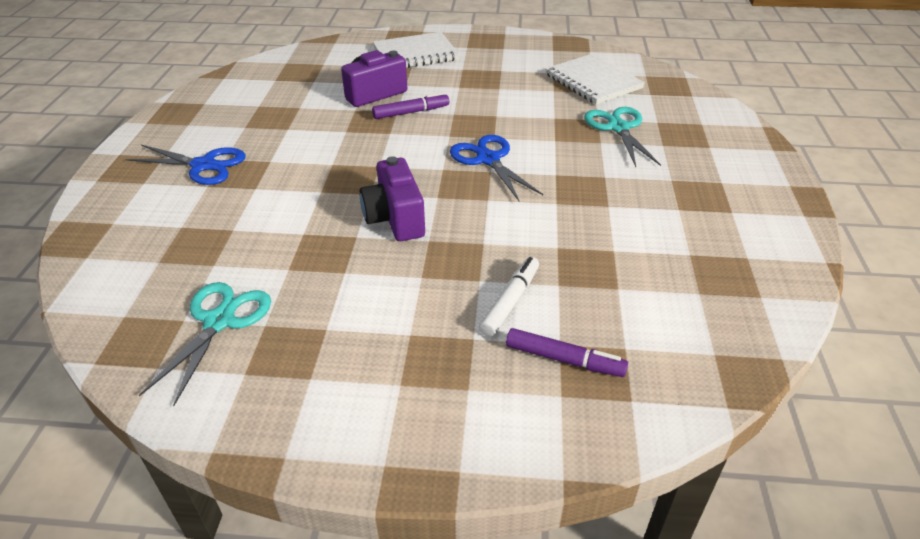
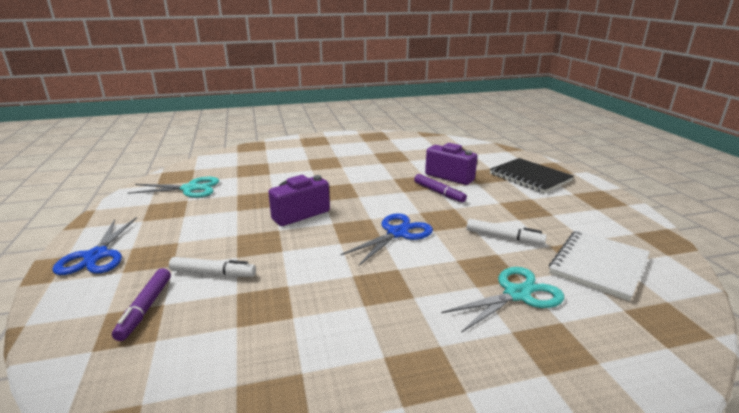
camera: 70 degrees right, 15 degrees down
blue scissors [126,145,246,185] -> blue scissors moved to [52,217,137,275]
white notebook [373,32,459,68] -> black notebook [490,158,574,193]
none -> white marker [467,219,547,245]

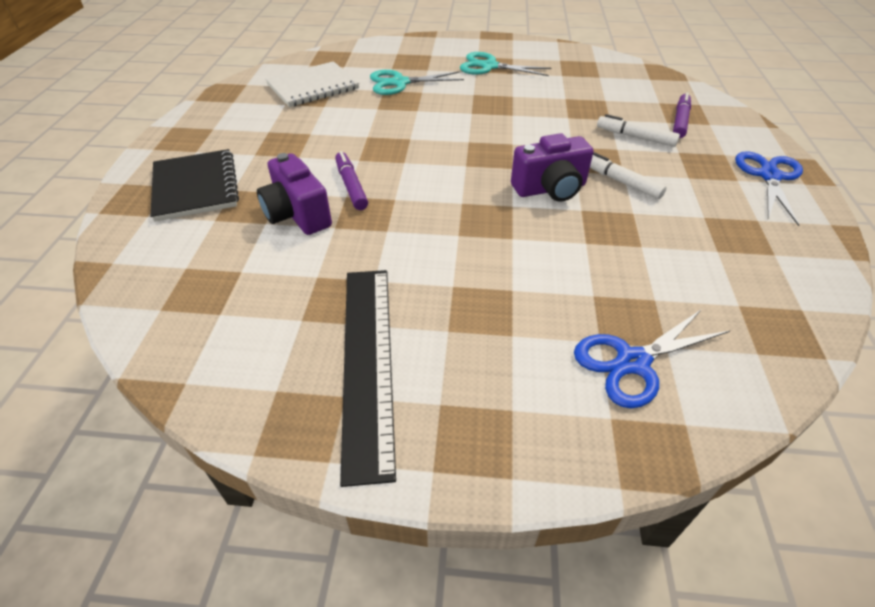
camera: 160 degrees left, 20 degrees up
turquoise scissors [128,177,219,198] -> turquoise scissors moved to [460,52,551,76]
blue scissors [340,213,433,266] -> blue scissors moved to [574,309,730,408]
white marker [467,219,547,245] -> white marker moved to [590,152,667,199]
none -> black ruler [340,270,396,487]

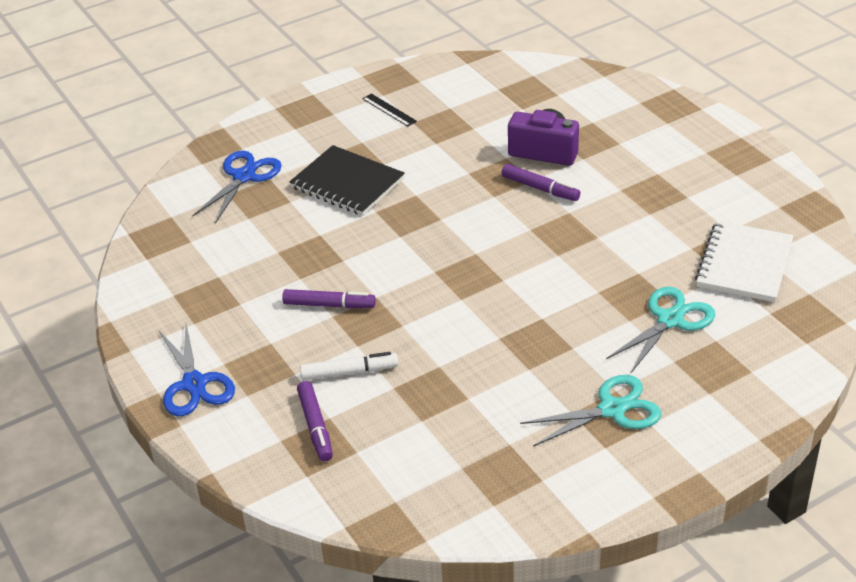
camera: 145 degrees right, 5 degrees down
black notebook [151,149,239,222] -> black notebook moved to [289,145,405,216]
black ruler [340,270,396,487] -> black ruler [362,93,417,126], size x0.42
purple camera [511,133,594,202] -> none
white marker [590,152,667,199] -> purple marker [282,289,376,309]

